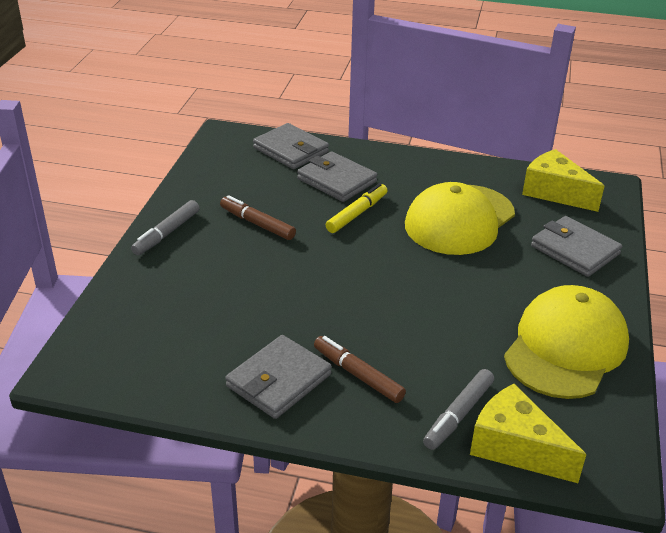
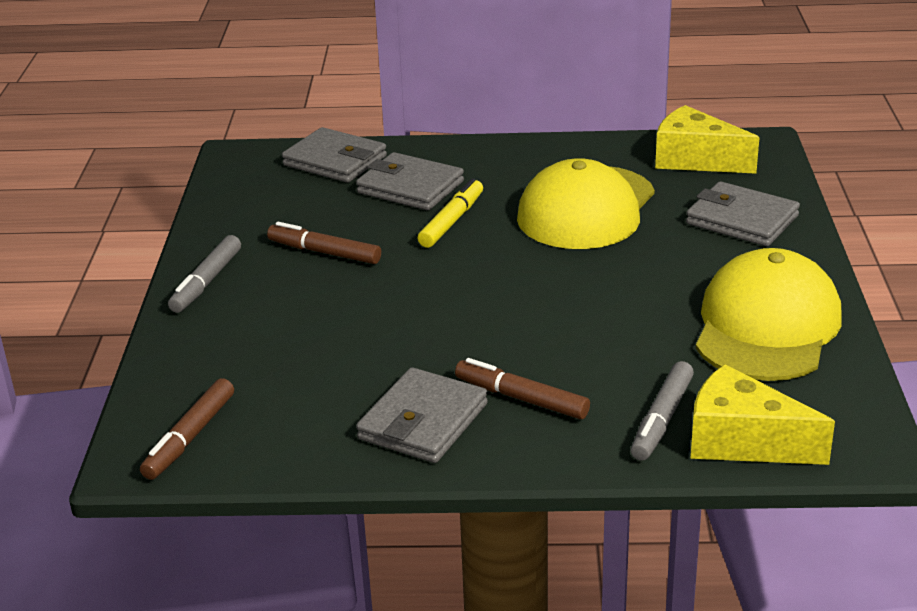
camera: 10 degrees left, 5 degrees down
none -> brown marker [140,378,234,480]

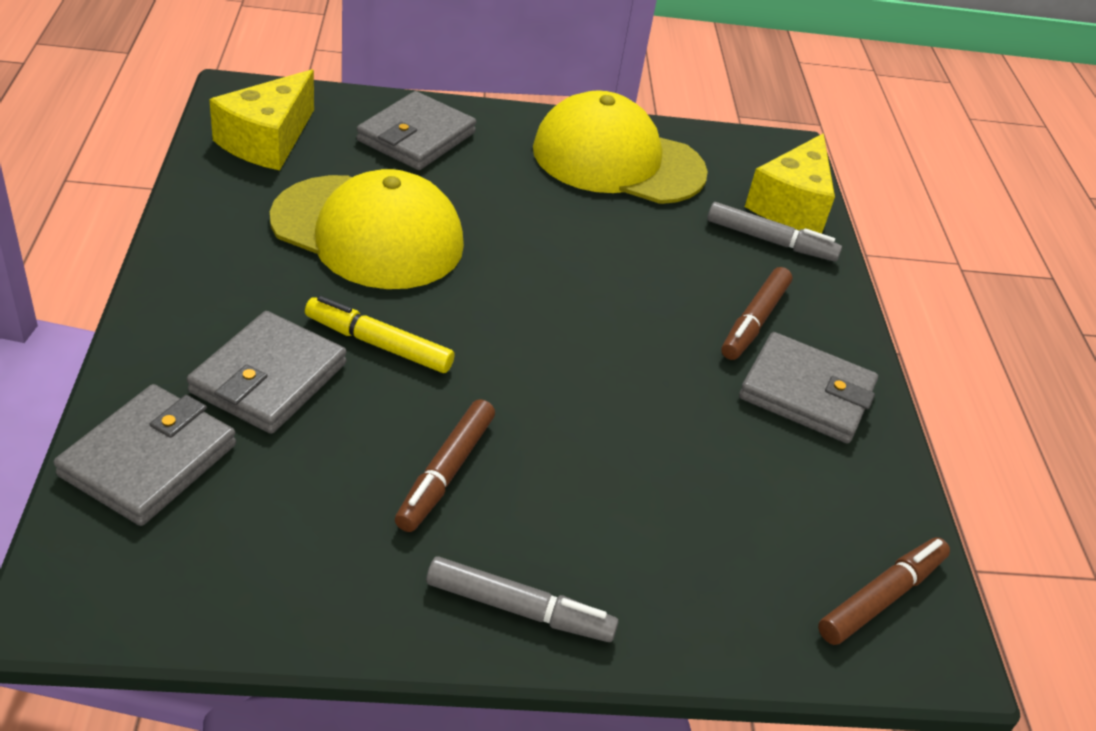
camera: 100 degrees left, 10 degrees up
brown marker [140,378,234,480] -> brown marker turned 60 degrees counterclockwise [818,537,950,645]

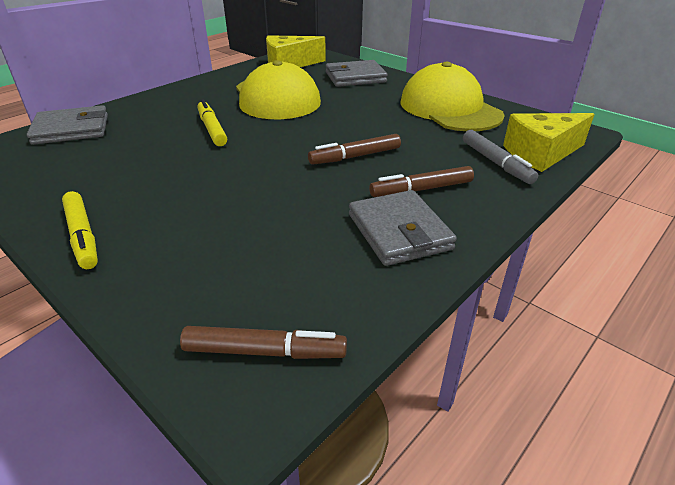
camera: 50 degrees right, 5 degrees down
grey wallet [187,311,347,434] -> none
brown marker [395,399,495,532] -> brown marker moved to [308,134,401,165]
grey marker [426,556,619,642] -> yellow marker [62,191,98,269]

